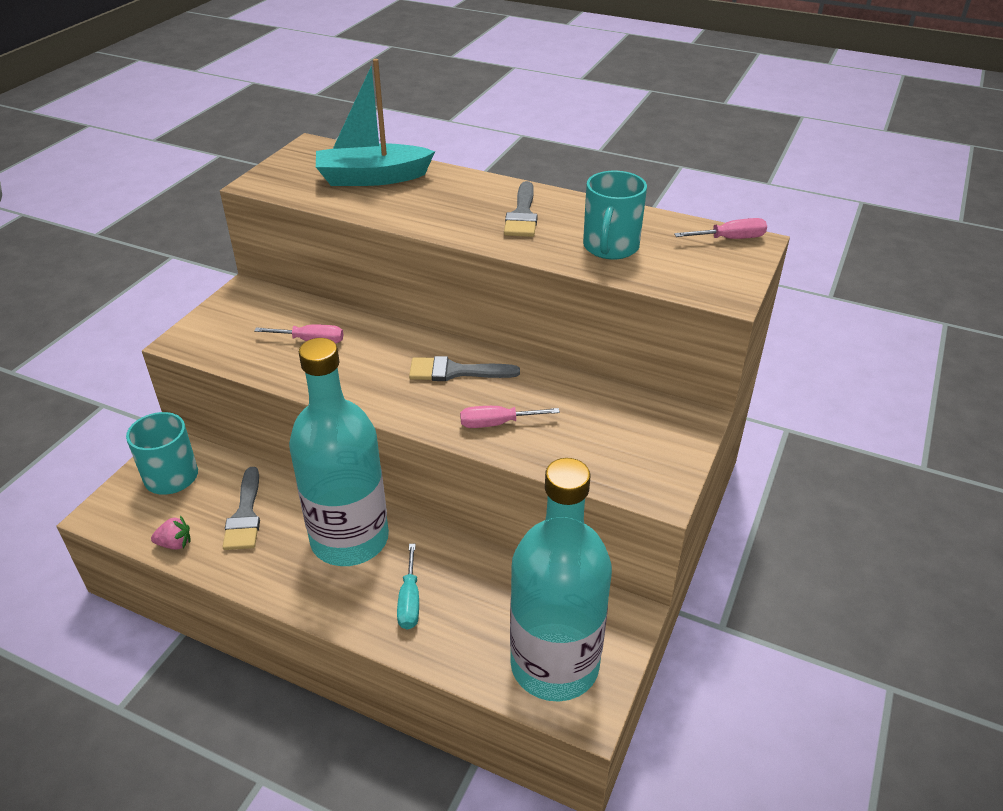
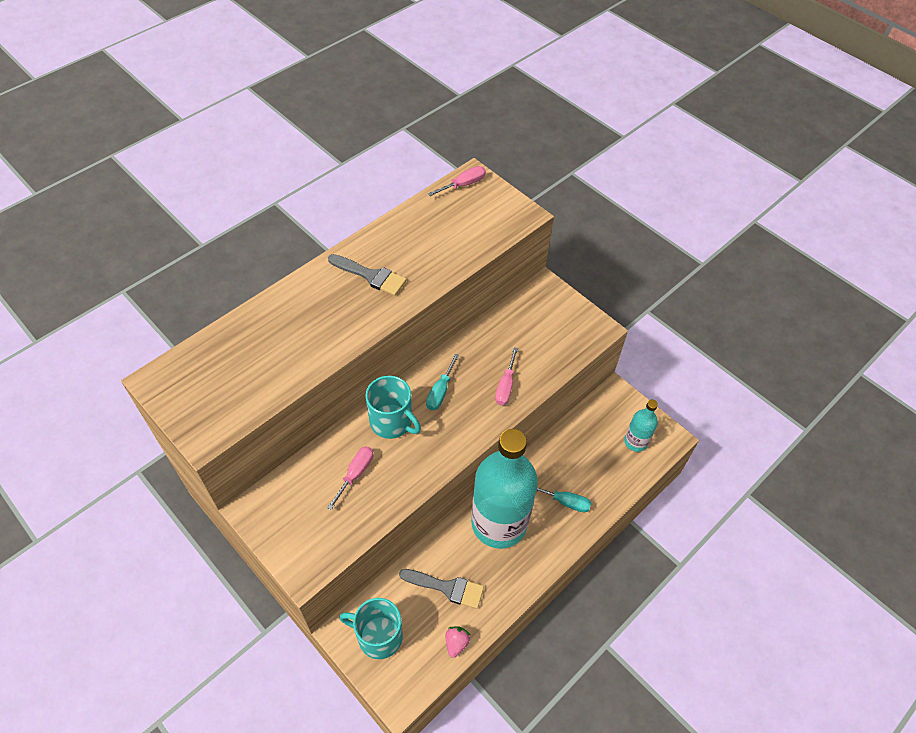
camera: 70 degrees left, 15 degrees up
turquoise boat [316,59,435,186] -> none
grey brush [409,356,520,381] -> turquoise screwdriver [426,353,459,410]
turquoise bottle [510,458,612,702] -> turquoise bottle [624,400,658,452], size x0.46
turquoise mug [583,171,647,260] -> turquoise mug moved to [365,375,421,439]
pink screwdriver [674,218,767,239] -> pink screwdriver turned 45 degrees clockwise [428,166,486,196]

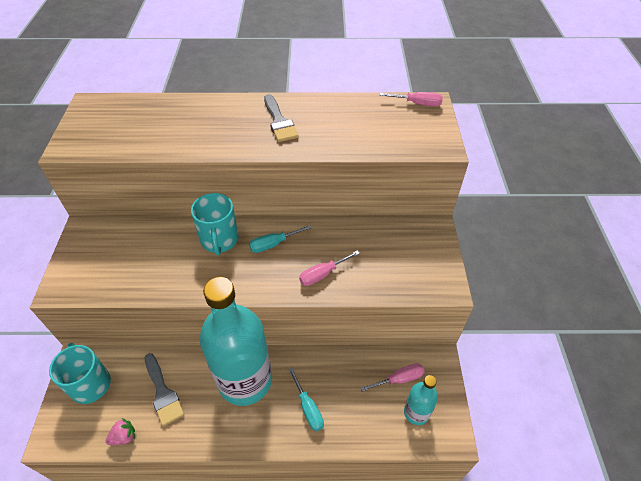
camera: 45 degrees right, 5 degrees down
pink screwdriver [327,446,374,510] -> pink screwdriver moved to [360,363,425,392]

